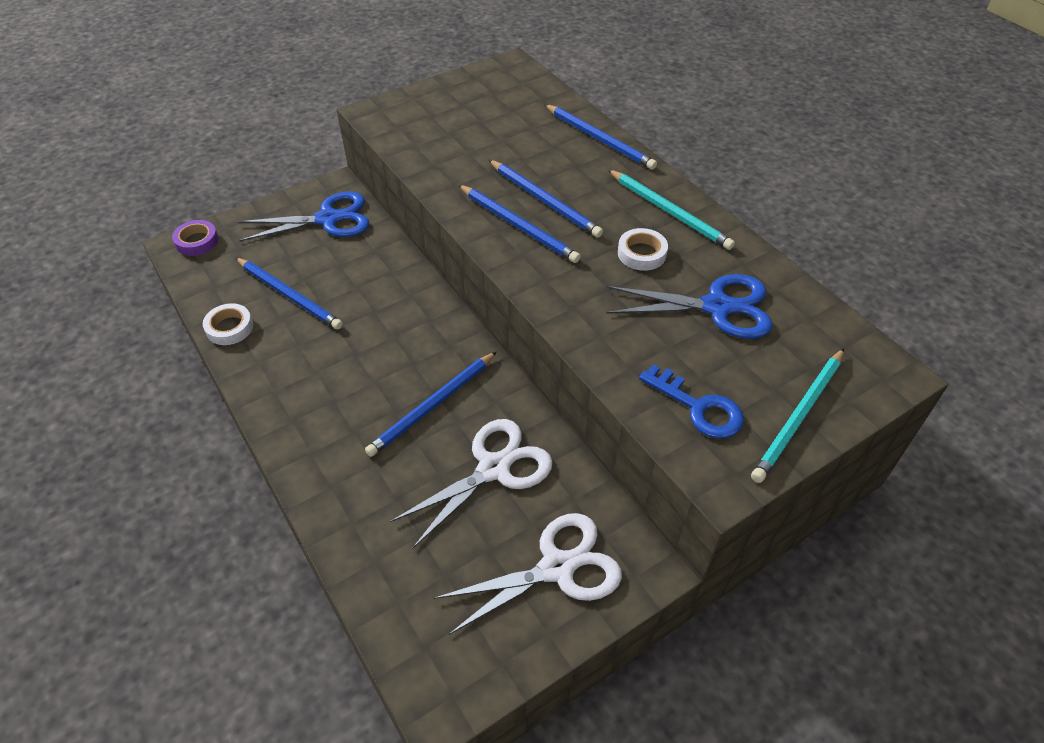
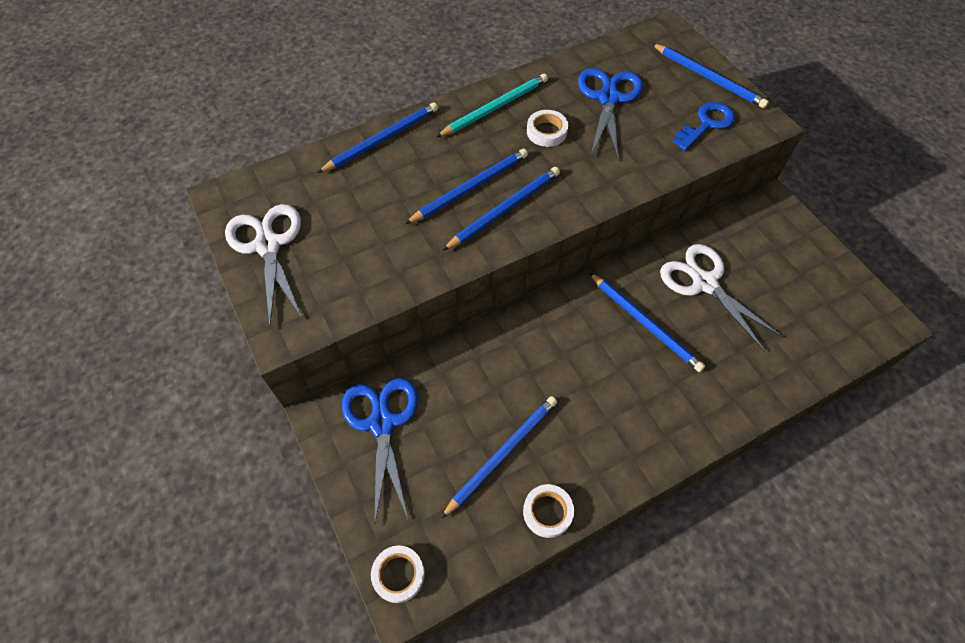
camera: 85 degrees left, 10 degrees up
purple tape [172,220,219,256] -> white tape [371,545,425,603]
white scissors [434,513,622,635] -> white scissors moved to [225,204,302,328]
turquoise pencil [751,348,844,483] -> blue pencil [652,43,769,108]

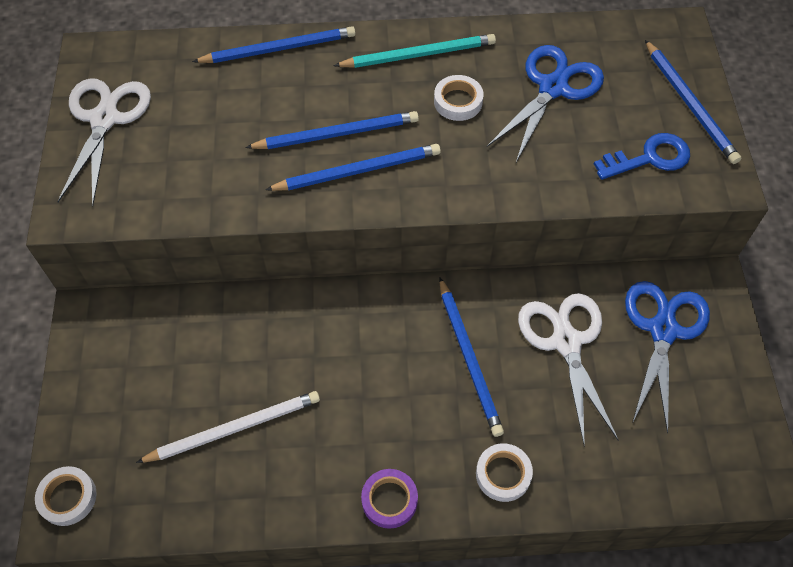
camera: 25 degrees right, 0 degrees up
blue scissors [342,378,418,525] -> blue scissors moved to [625,281,710,434]
blue pencil [441,396,557,518] -> white pencil [136,391,320,463]
white tape [523,484,574,538] -> white tape moved to [476,443,533,502]
none -> purple tape [361,469,418,529]

